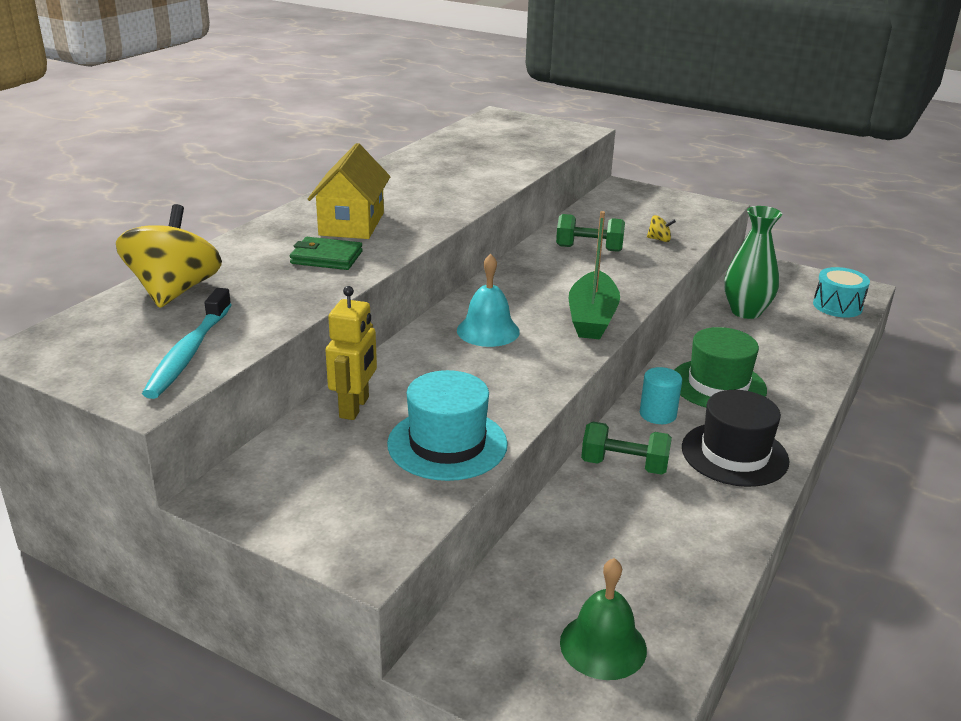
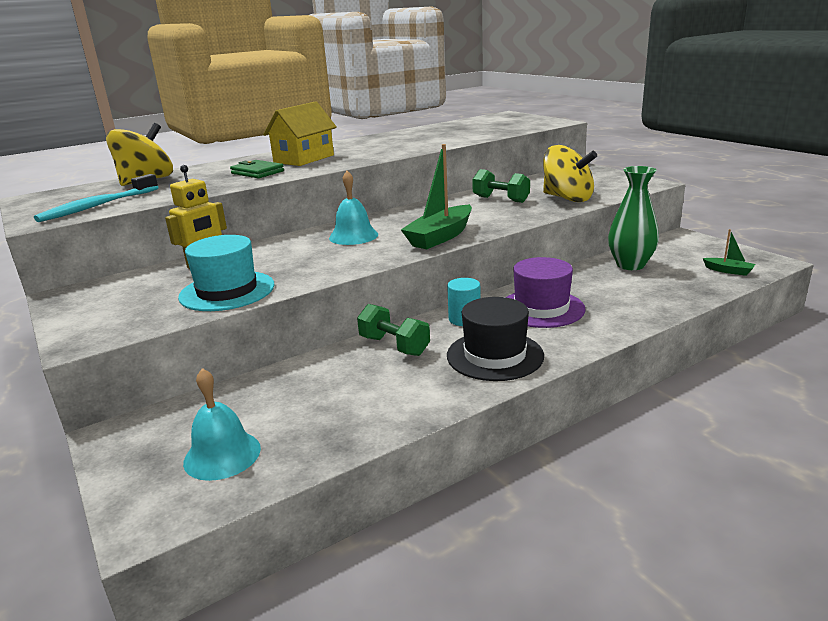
camera: 30 degrees right, 5 degrees down
green bell [560,558,647,680] -> turquoise bell [183,368,261,481]
yellow spinning top [647,215,676,242] -> yellow spinning top [543,145,597,202], size x2.47
green hat [675,327,767,408] -> purple hat [506,257,586,328]
turquoise drum [813,267,870,318] -> green boat [703,229,755,276]

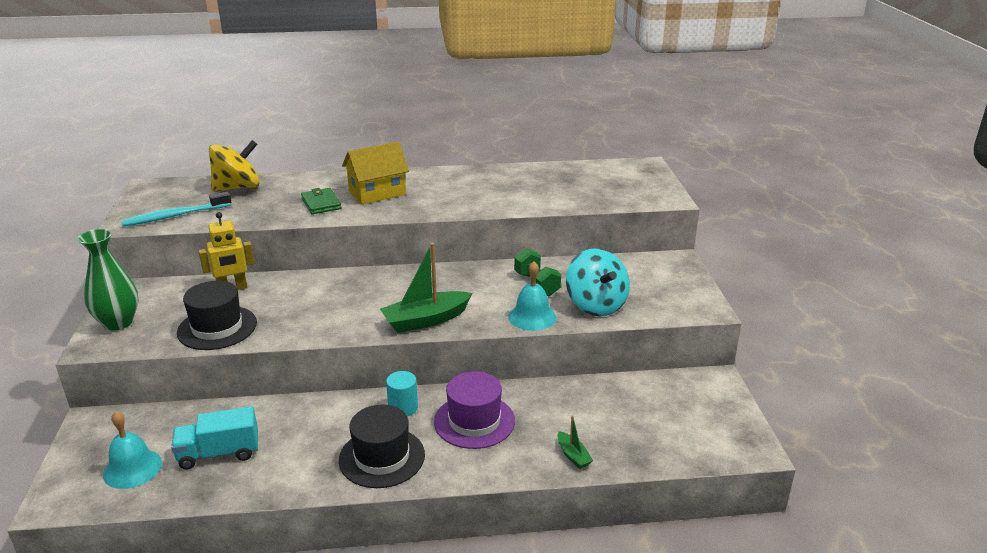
camera: 25 degrees right, 5 degrees up
turquoise hat [178,235,274,311] -> black hat [177,281,257,350]
turquoise bell [329,171,378,245] -> turquoise bell moved to [508,261,556,331]
green dumbbell [357,304,430,356] -> none
yellow spinning top [543,145,597,202] -> turquoise spinning top [566,248,630,316]
green vase [608,166,659,270] -> green vase moved to [77,229,138,331]
green boat [703,229,755,276] -> green boat moved to [558,415,593,469]
none -> turquoise truck [171,406,258,469]

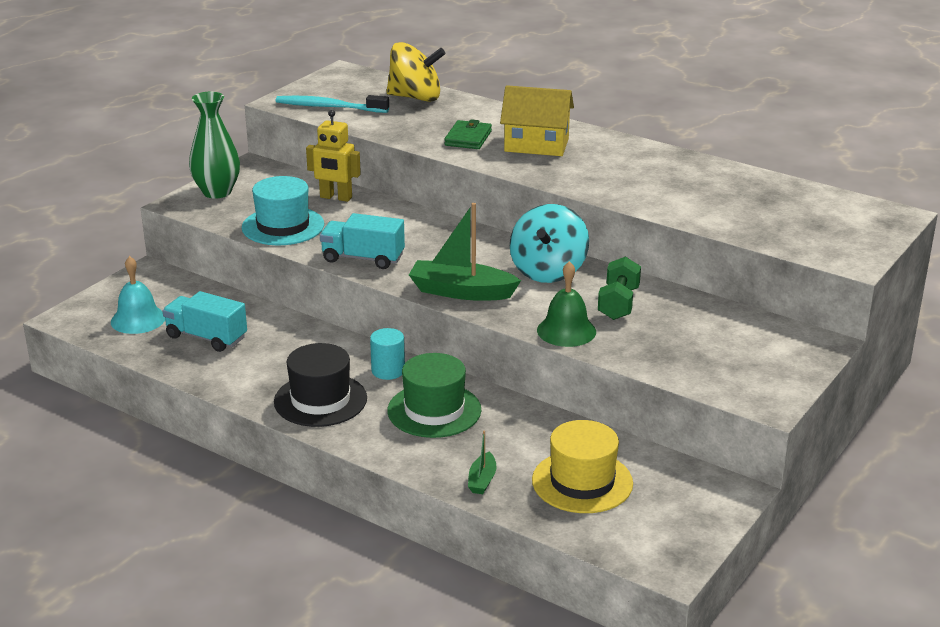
camera: 40 degrees right, 0 degrees up
black hat [177,281,257,350] -> turquoise hat [242,176,324,245]
purple hat [434,371,515,449] -> green hat [387,353,481,438]
turquoise bell [508,261,556,331] -> green bell [537,261,596,347]
turquoise spinning top [566,248,630,316] -> turquoise spinning top moved to [510,204,589,283]
none -> turquoise truck [320,213,405,269]
none -> yellow hat [532,420,633,513]

